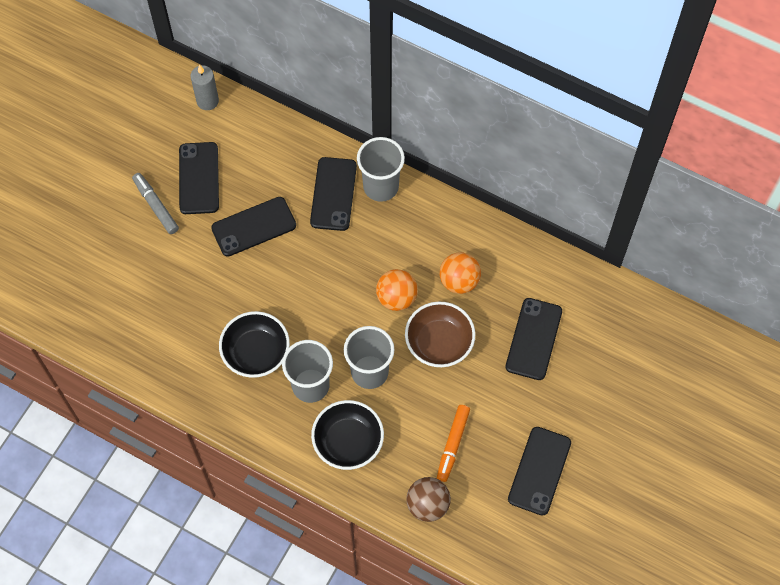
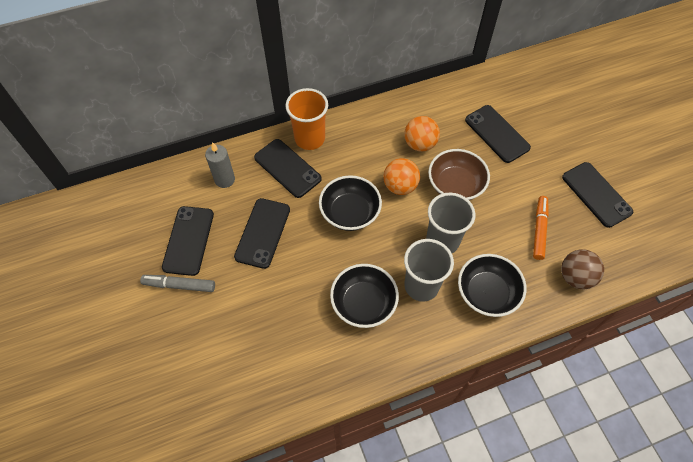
camera: 50 degrees left, 5 degrees down
black phone [179,142,219,214] -> black phone turned 60 degrees clockwise [162,206,214,276]
grey candle [190,65,219,110] -> grey candle moved to [205,142,235,188]
grey cup [357,137,405,202] -> orange cup [285,88,328,150]
orange marker [437,405,470,482] -> orange marker turned 135 degrees counterclockwise [533,196,549,260]
none -> black bowl [319,175,382,231]

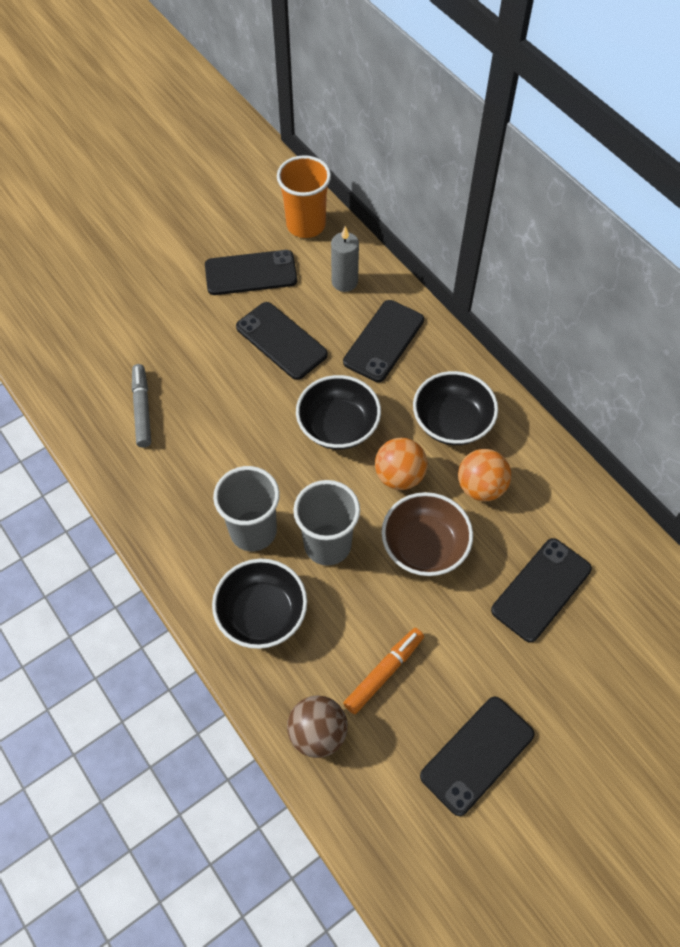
camera: 75 degrees right, 0 degrees up
grey marker [140,275,215,292] -> grey marker moved to [132,364,151,447]
black phone [234,198,290,269] -> black phone turned 45 degrees clockwise [236,302,328,380]
orange cup [285,88,328,150] -> orange cup moved to [277,155,331,238]
black bowl [330,264,399,328] -> black bowl moved to [413,371,498,445]
orange marker [533,196,549,260] -> orange marker turned 45 degrees counterclockwise [343,628,424,714]

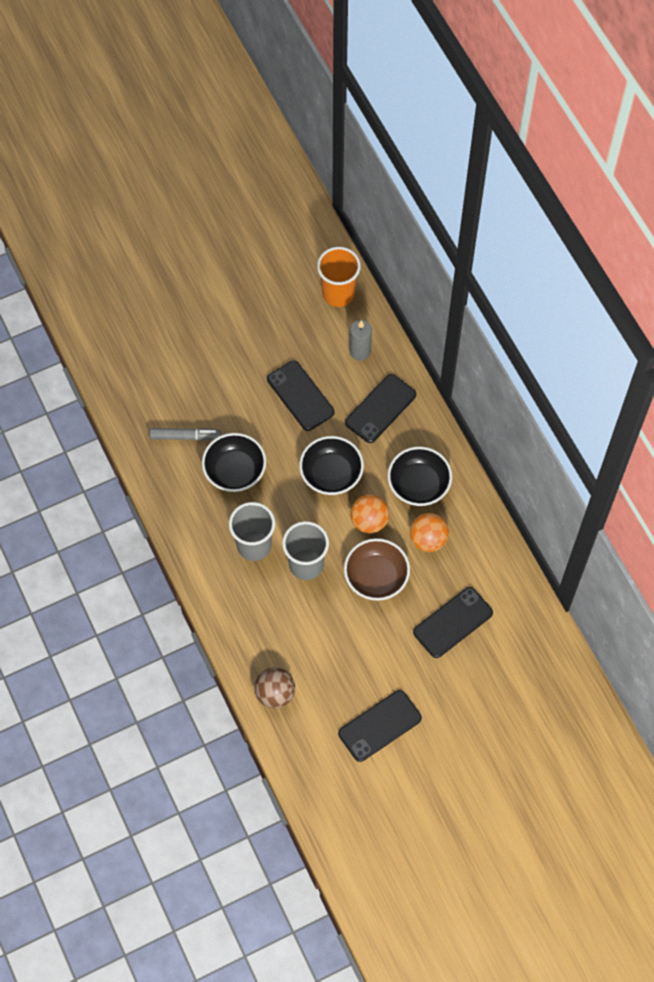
camera: 10 degrees right, 5 degrees up
grey marker [132,364,151,447] -> grey marker turned 90 degrees clockwise [150,428,221,441]
black phone [205,250,297,295] -> none
black bowl [212,559,307,649] -> black bowl moved to [202,433,266,492]
orange marker [343,628,424,714] -> none

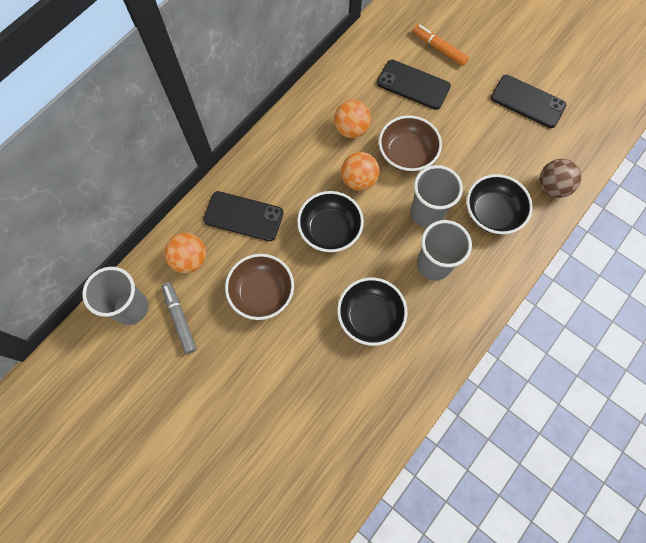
camera: 115 degrees left, 5 degrees up
grey marker [150,428,221,441] -> grey marker moved to [161,282,197,354]
black phone [267,360,334,431] -> brown bowl [225,254,294,320]
orange cup [317,247,361,307] -> grey cup [82,267,148,325]
grey candle [349,320,372,361] -> orange ball [164,233,206,273]
black bowl [388,447,452,506] -> black bowl moved to [467,174,533,234]
none -> orange marker [413,24,469,66]

